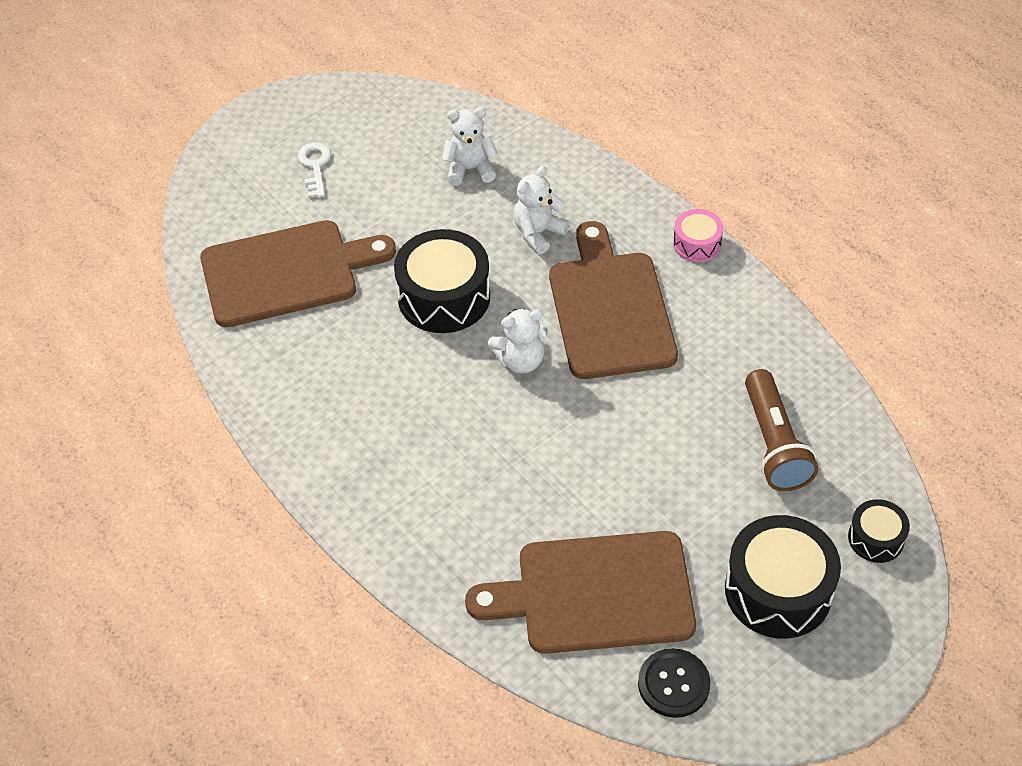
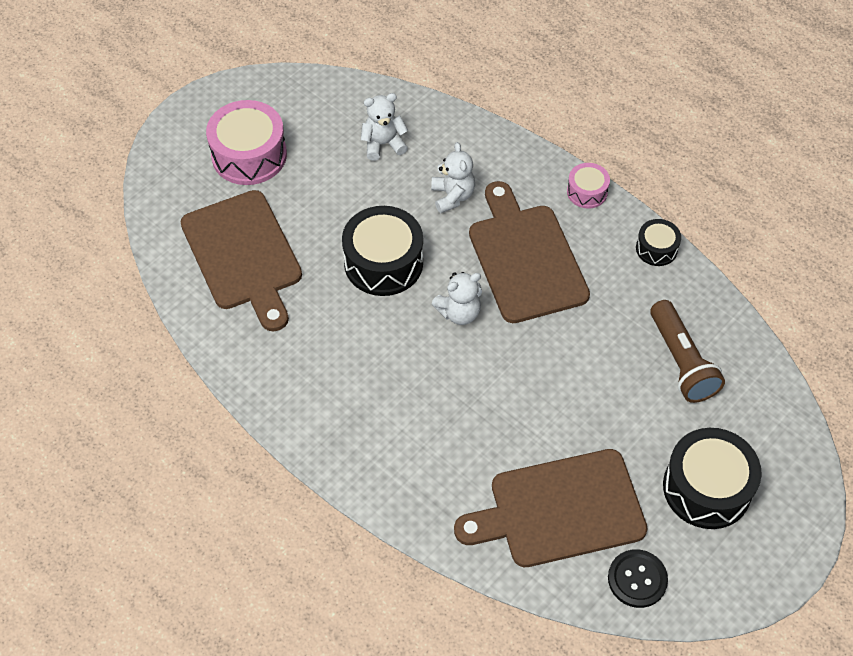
camera: 10 degrees left, 5 degrees up
brown cutting board [200,220,396,327] -> brown cutting board turned 90 degrees clockwise [181,190,302,331]
white key [298,142,331,198] -> pink drum [206,100,287,185]
white teddy bear [514,166,570,254] -> white teddy bear turned 135 degrees clockwise [431,142,475,213]
black drum [848,499,910,563] -> black drum moved to [636,219,681,266]

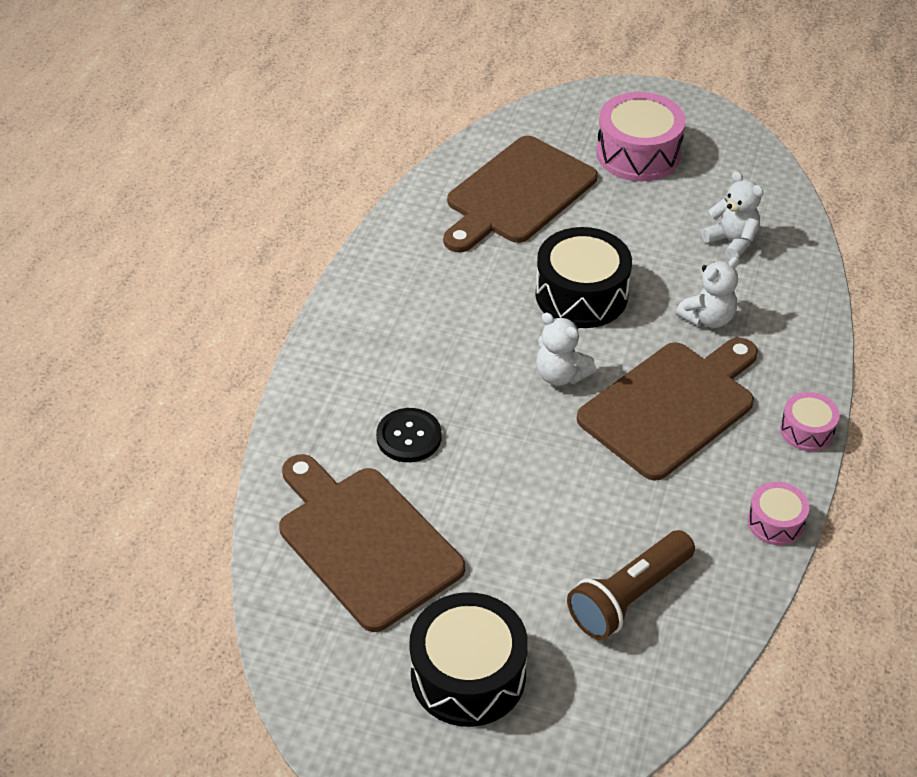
camera: 65 degrees right, 10 degrees down
black button [608,549,668,608] -> black button moved to [376,408,442,462]
black drum [636,219,681,266] -> pink drum [747,482,810,545]

